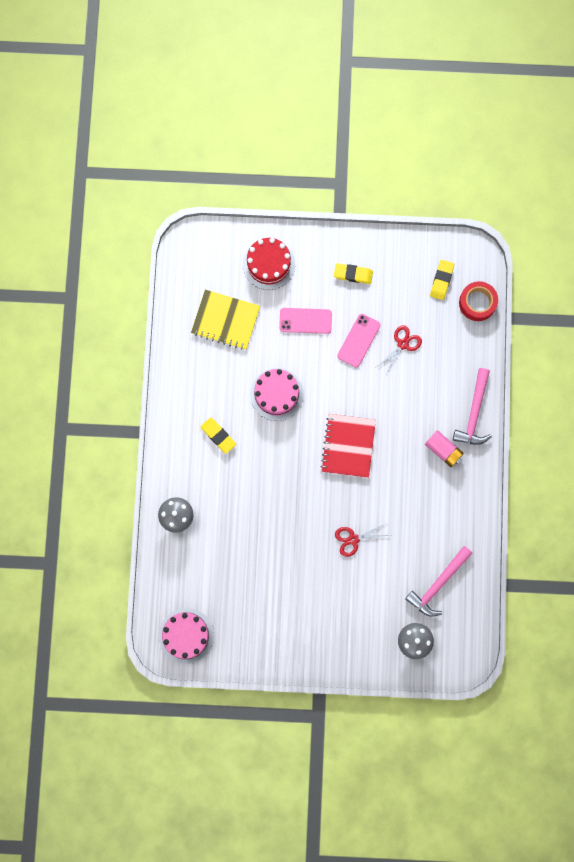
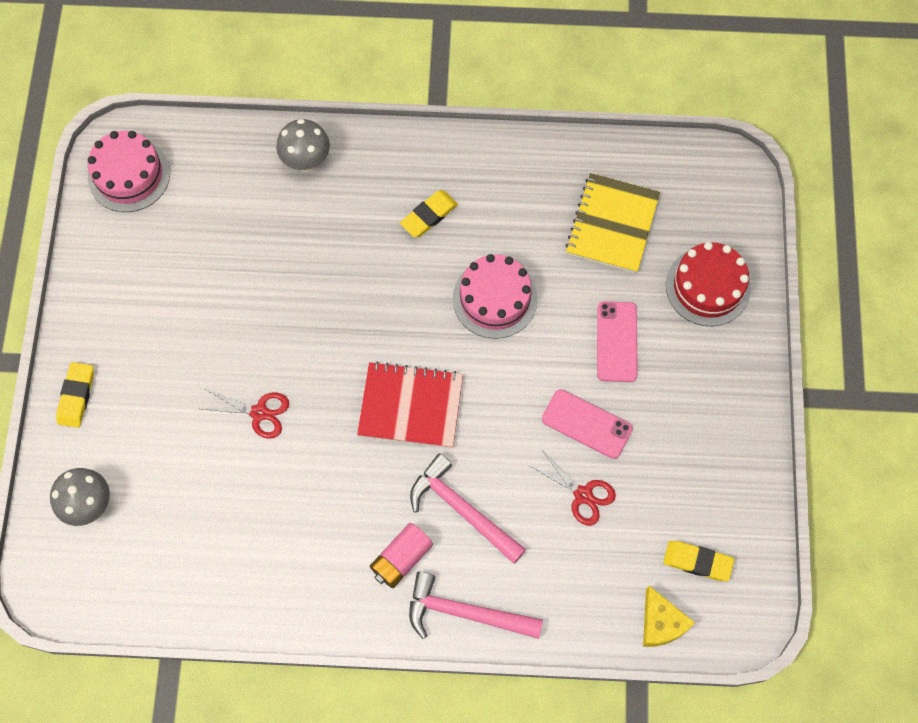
camera: 90 degrees right, 10 degrees down
yellow eraser [334,263,373,284] -> yellow eraser moved to [56,362,94,428]
red scissors [335,524,389,557] -> red scissors turned 120 degrees clockwise [202,390,289,439]
pink hammer [405,546,473,616] -> pink hammer moved to [410,453,526,564]
red tape [459,281,498,321] -> yellow cheese [643,586,695,647]

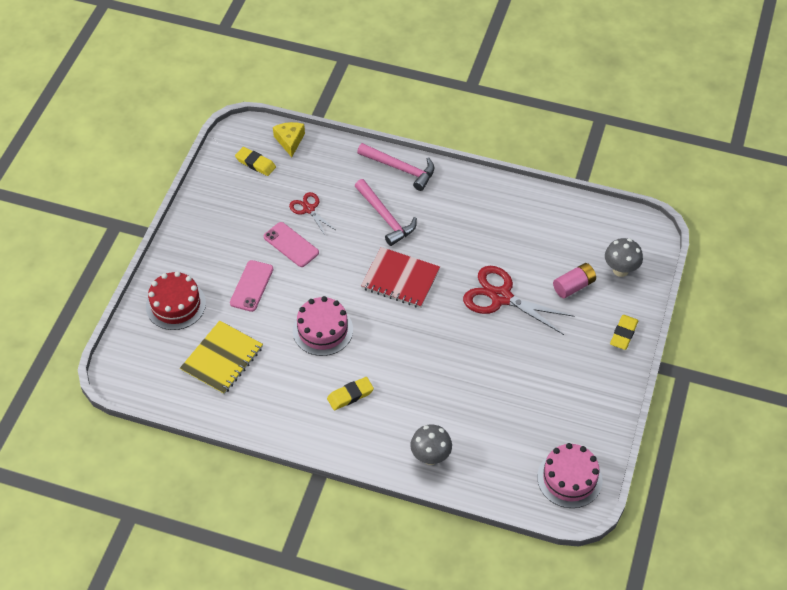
camera: 165 degrees left, 15 degrees down
red scissors [202,390,289,439] -> red scissors [463,266,574,335], size x1.81
pink battery [370,523,433,588] -> pink battery moved to [553,263,596,298]

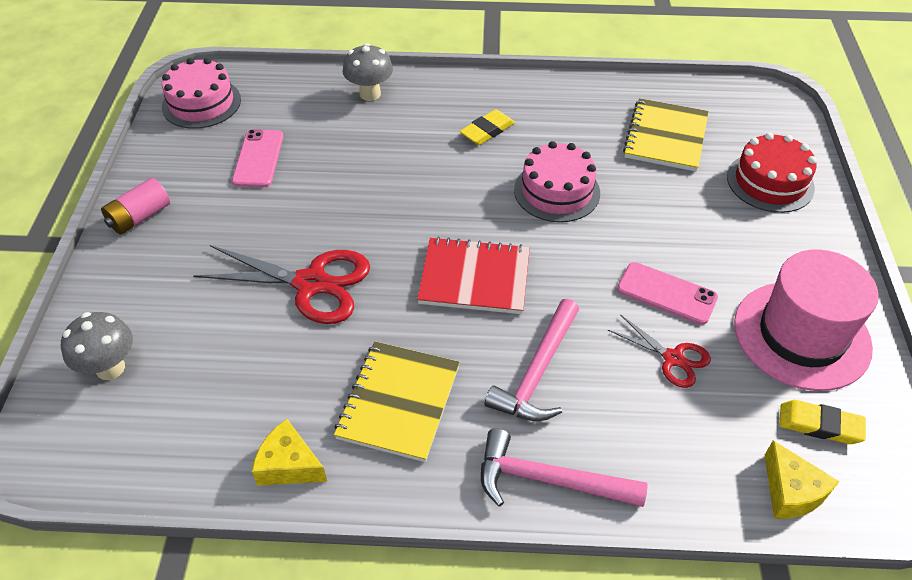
camera: 165 degrees right, 5 degrees down
pink phone [230,260,273,312] -> pink phone moved to [232,129,283,187]
pink hammer [355,179,417,246] -> pink hammer turned 105 degrees counterclockwise [485,299,579,421]
pink battery [553,263,596,298] -> pink battery moved to [101,178,170,235]
yellow eraser [610,315,638,350] -> none
none -> yellow cheese [252,419,327,486]
none -> yellow notebook [334,341,460,462]
none -> pink hat [734,249,879,391]

